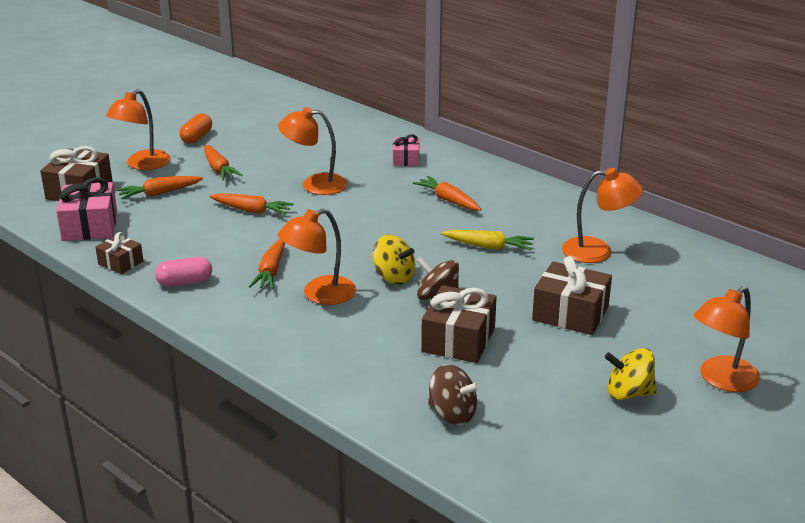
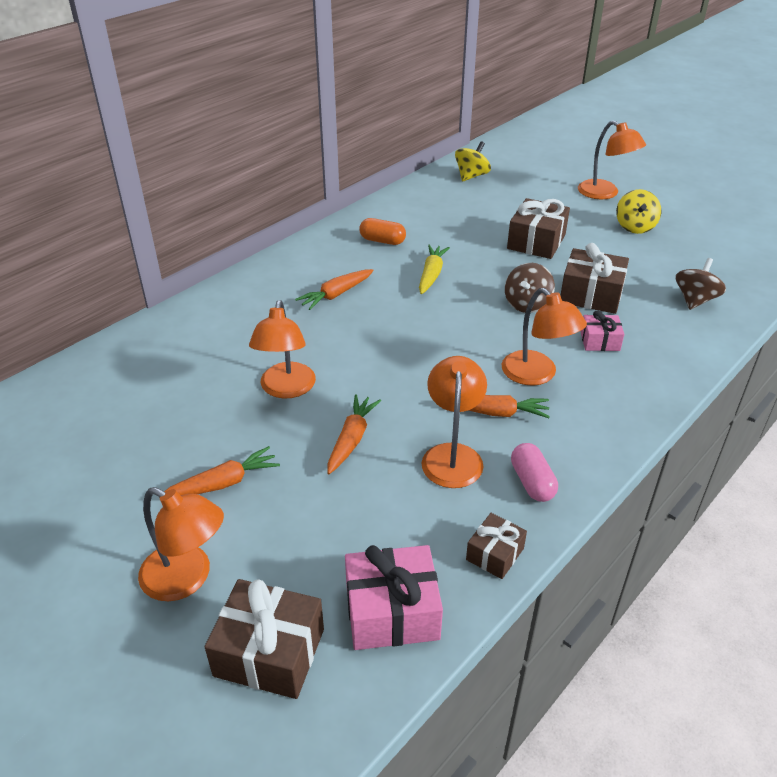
camera: 90 degrees left, 10 degrees up
orange carrot [116,176,203,199] -> none
orange capsule [179,113,212,144] -> orange capsule moved to [359,218,406,245]
yellow spinning top [373,235,415,285] -> yellow spinning top moved to [455,141,491,181]
pink gift [393,134,419,166] -> pink gift moved to [580,311,624,351]
orange lamp [562,168,643,263] -> orange lamp moved to [422,356,487,488]

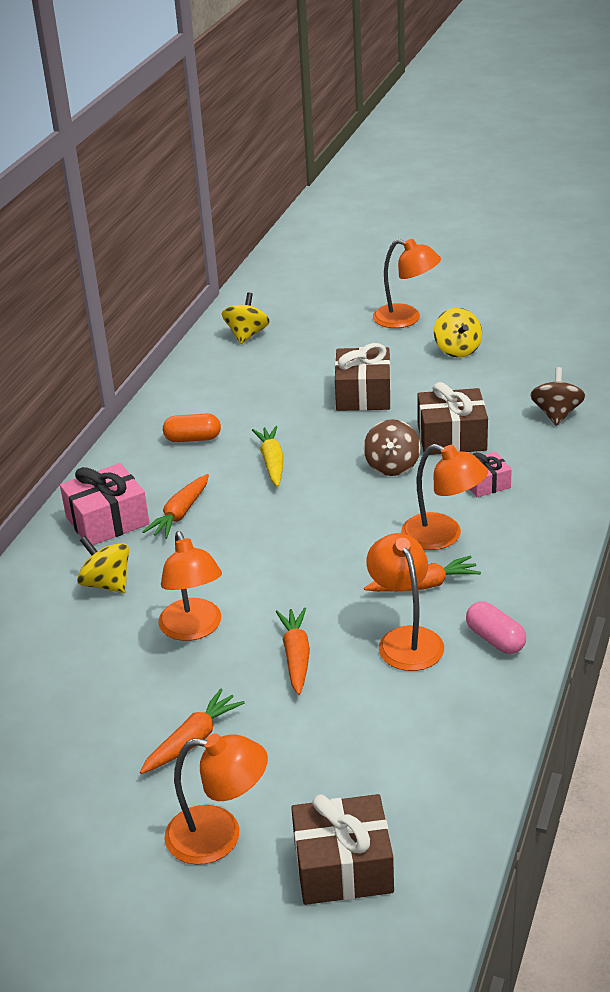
camera: 20 degrees left, 5 degrees down
pink gift [345,545,443,650] -> pink gift moved to [60,463,149,545]
brown gift [466,513,527,579] -> none
none -> yellow spinning top [77,536,129,593]

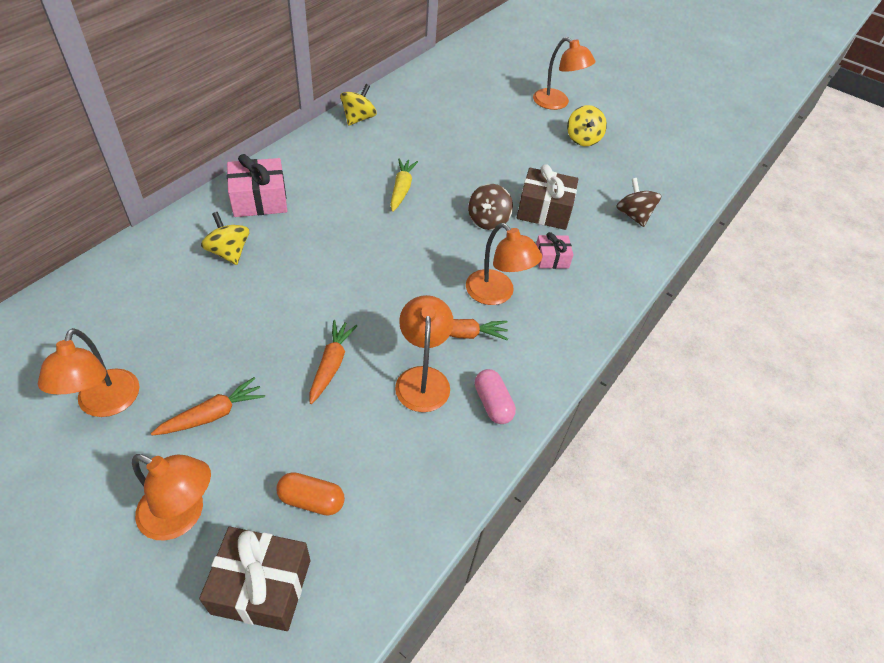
camera: 10 degrees right, 15 degrees up
orange carrot [142,474,209,539] -> none
orange lamp [158,531,222,641] -> orange lamp moved to [38,328,139,417]
orange capsule [163,413,221,442] -> orange capsule moved to [276,472,345,516]
yellow spinning top [222,292,270,344] -> yellow spinning top moved to [340,84,377,126]
brown gift [335,343,391,411] -> none
brown spinning top [530,367,585,426] -> brown spinning top turned 45 degrees counterclockwise [616,178,661,227]

